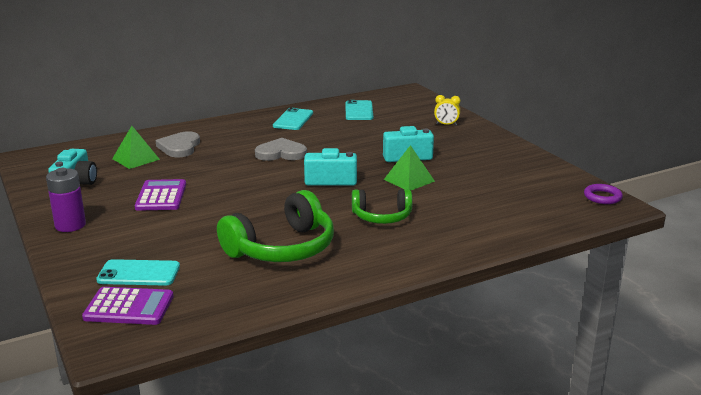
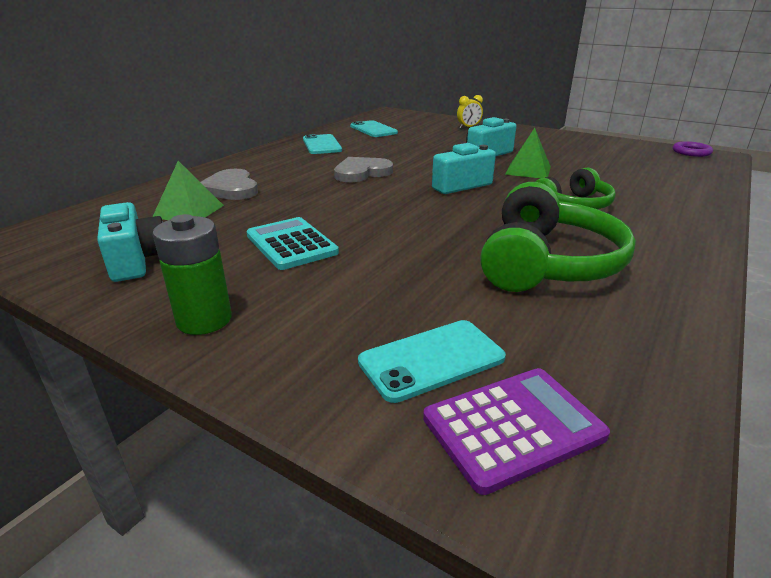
camera: 30 degrees left, 5 degrees up
purple battery [46,168,86,232] -> green battery [152,214,232,335]
purple calculator [135,179,186,211] -> turquoise calculator [246,217,339,270]

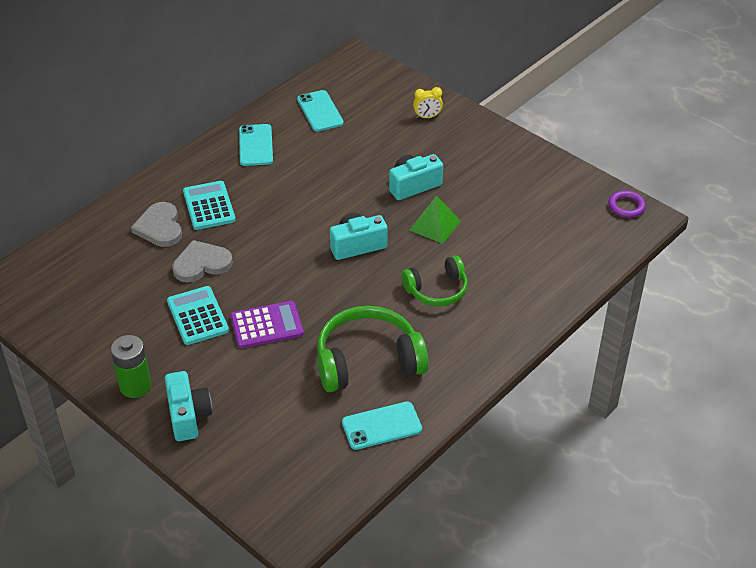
camera: 10 degrees right, 15 degrees up
turquoise camera [97,202,163,282] -> turquoise camera moved to [165,371,212,441]
green pyramid [153,161,224,220] -> none
grey heart [334,157,393,182] -> grey heart moved to [172,240,233,283]
turquoise phone [358,320,506,403] -> turquoise phone moved to [342,401,422,450]
purple calculator [423,368,610,495] -> purple calculator moved to [230,301,304,348]
green headphones [480,182,636,292] -> green headphones turned 135 degrees counterclockwise [317,306,429,392]
none -> turquoise calculator [183,181,236,230]

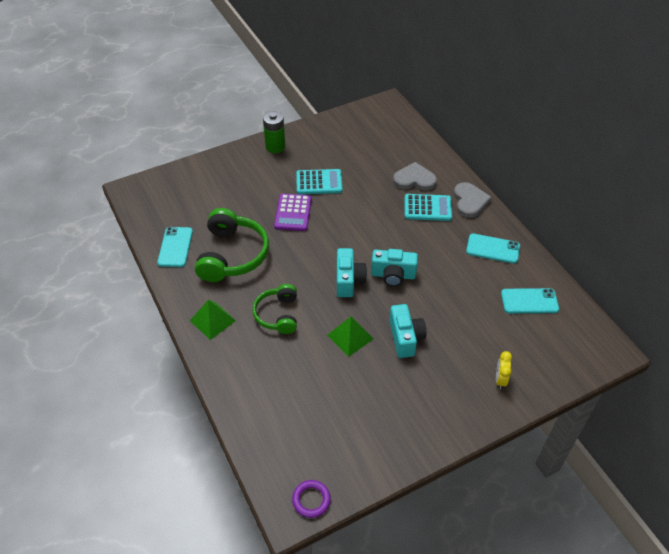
camera: 110 degrees right, 5 degrees up
turquoise camera [165,371,212,441] -> turquoise camera moved to [371,249,418,287]
grey heart [172,240,233,283] -> grey heart moved to [454,182,492,218]
none -> green pyramid [190,300,236,340]

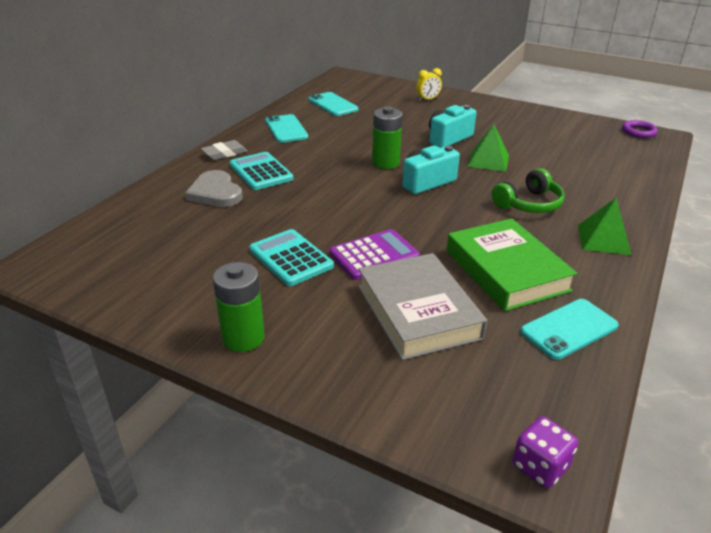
camera: 125 degrees left, 15 degrees down
green headphones [195,208,269,282] -> green book [446,218,577,311]
turquoise camera [371,249,418,287] -> green battery [372,107,403,169]
grey heart [454,182,492,218] -> grey eraser [201,140,248,160]
none -> grey book [358,253,487,360]
none -> purple dice [512,416,578,488]

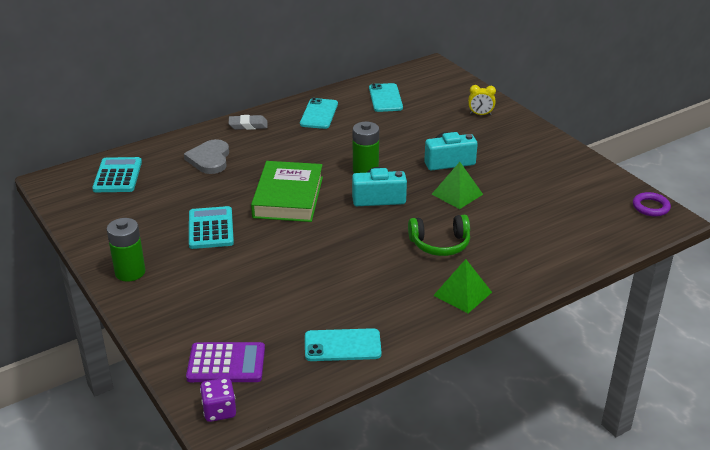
camera: 30 degrees right, 0 degrees up
turquoise calculator [229,152,294,190] -> turquoise calculator moved to [92,157,142,192]
purple calculator [329,229,420,280] -> purple calculator moved to [186,342,265,382]
grey book [358,253,487,360] -> none
green book [446,218,577,311] -> green book moved to [251,161,323,222]

